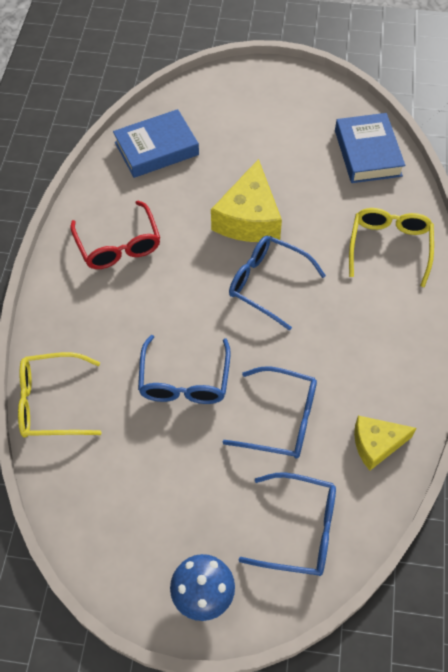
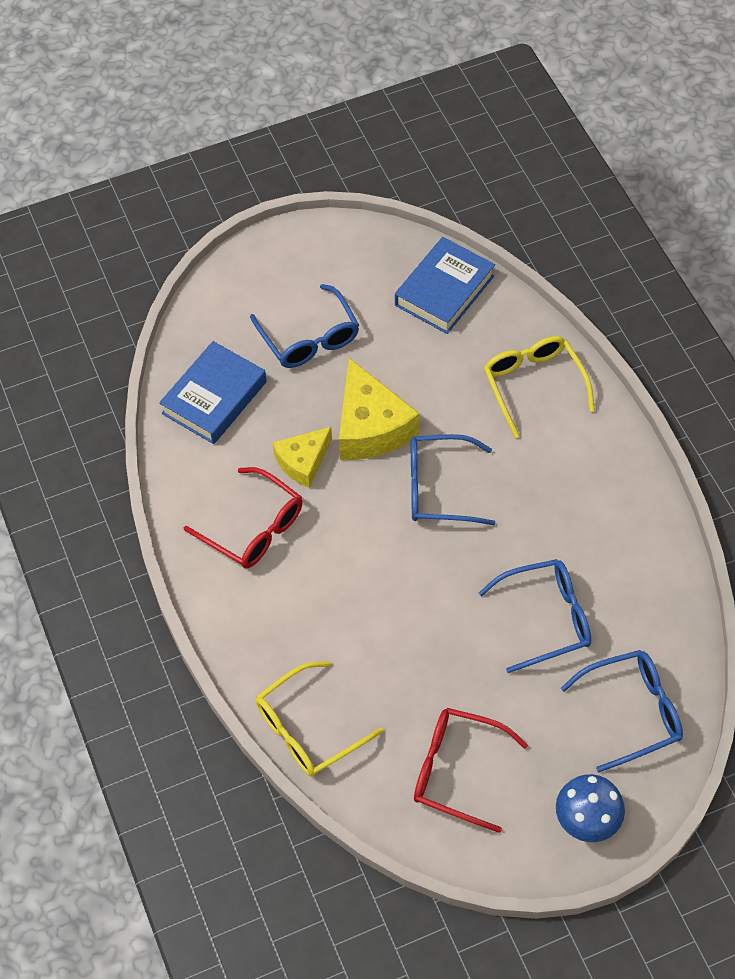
camera: 30 degrees left, 0 degrees up
blue glasses [138,335,231,404] -> blue glasses moved to [250,284,359,368]
blue book [335,113,405,183] -> blue book turned 75 degrees clockwise [395,237,495,334]
yellow cheese [354,416,416,471] -> yellow cheese moved to [273,427,332,488]
none -> red glasses [414,708,528,833]

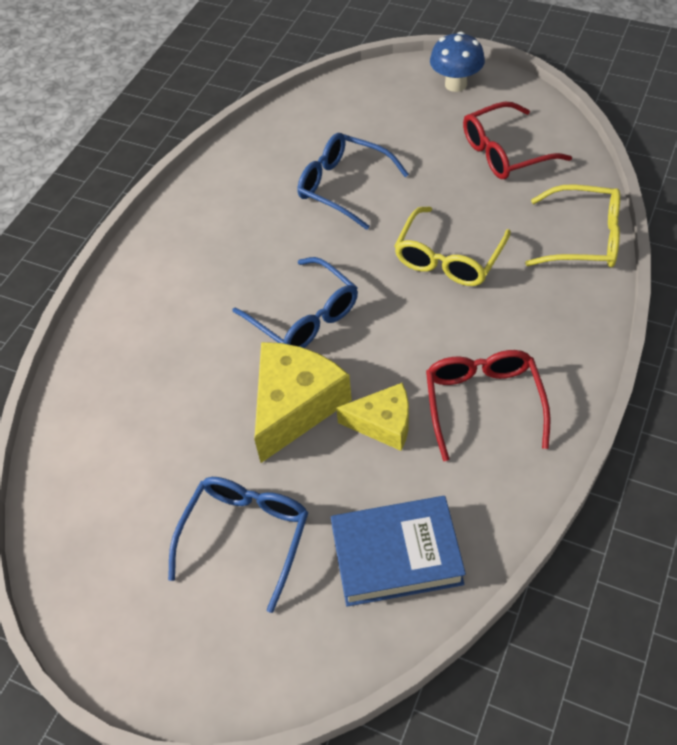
camera: 130 degrees left, 5 degrees down
blue book [395,237,495,334] -> none
red glasses [414,708,528,833] -> red glasses turned 90 degrees clockwise [463,102,572,179]
yellow glasses [484,336,595,438] -> yellow glasses moved to [394,206,511,286]
blue glasses [561,650,683,772] -> none

